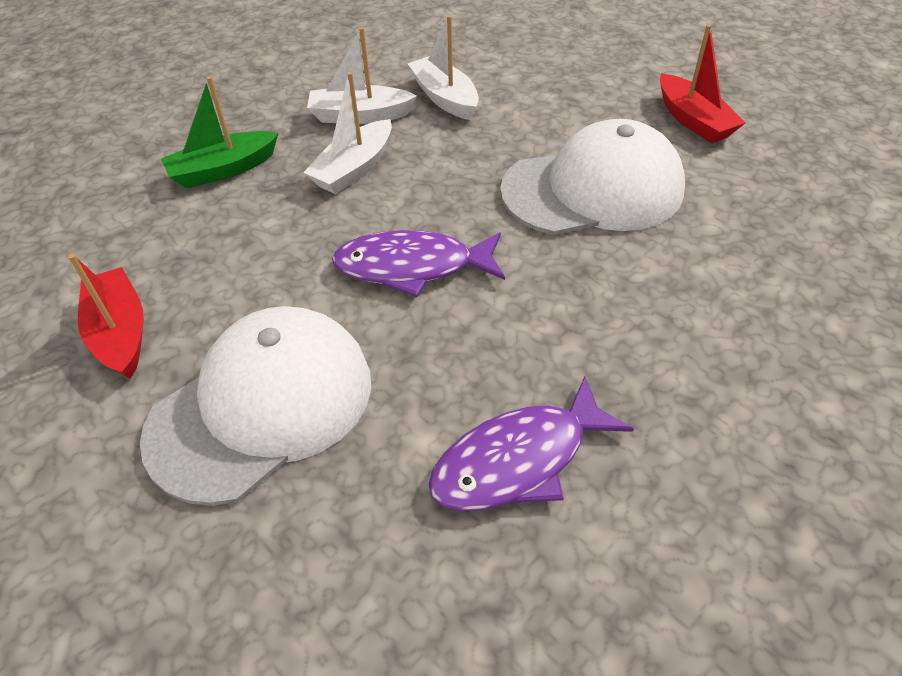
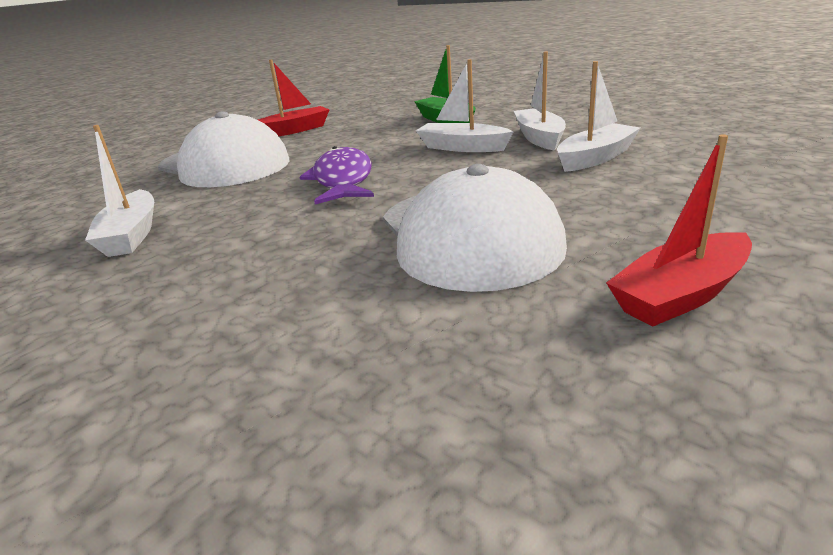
camera: 85 degrees right, 20 degrees down
purple fish [428,376,634,511] -> white boat [85,125,154,257]

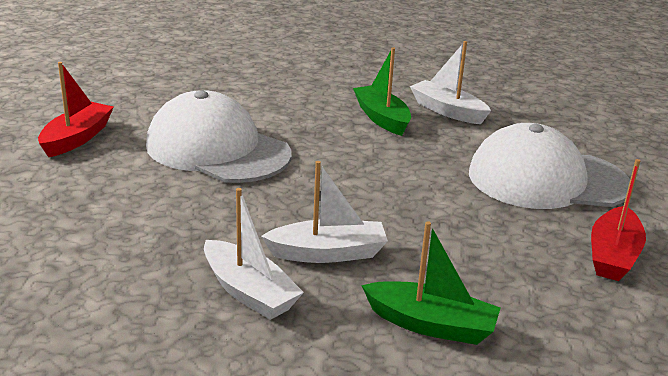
camera: 140 degrees right, 0 degrees up
purple fish [300,146,374,204] -> none
white boat [557,61,640,172] -> none
none -> green boat [353,47,411,136]

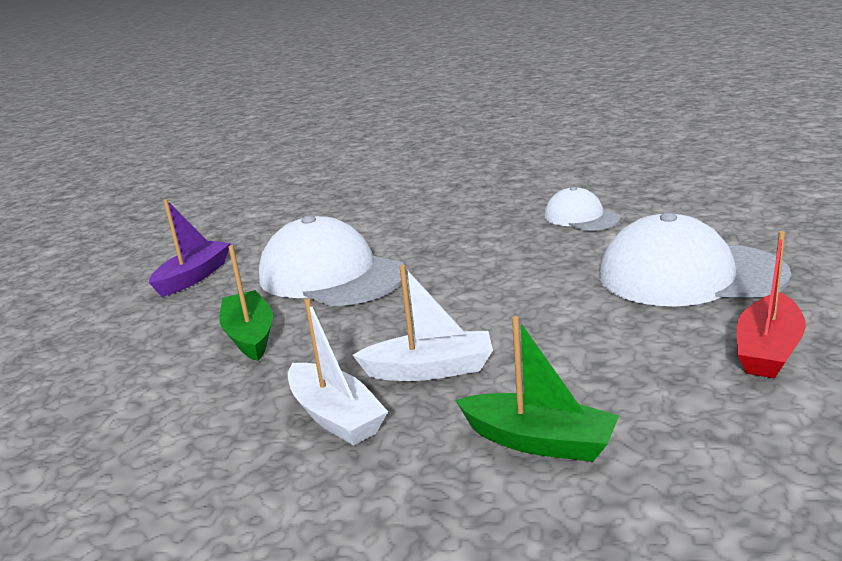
camera: 10 degrees right, 5 degrees down
red boat [38,62,114,157] -> purple boat [149,199,231,297]
green boat [353,47,411,136] -> green boat moved to [219,245,273,361]
white boat [410,41,491,124] -> white cap [544,187,620,231]

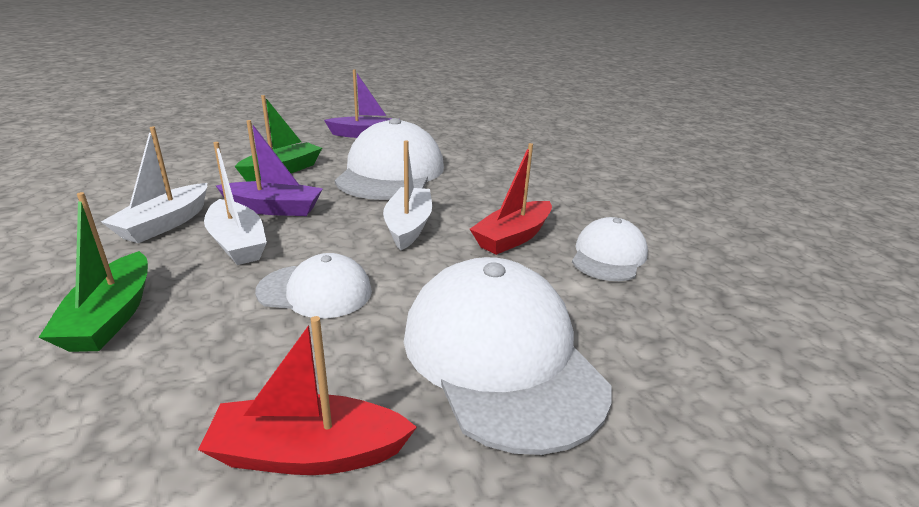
camera: 55 degrees right, 5 degrees up
none -> purple boat [216,120,323,216]
none -> white cap [255,253,372,318]
none -> white boat [383,140,432,250]
none -> red boat [470,143,552,255]

